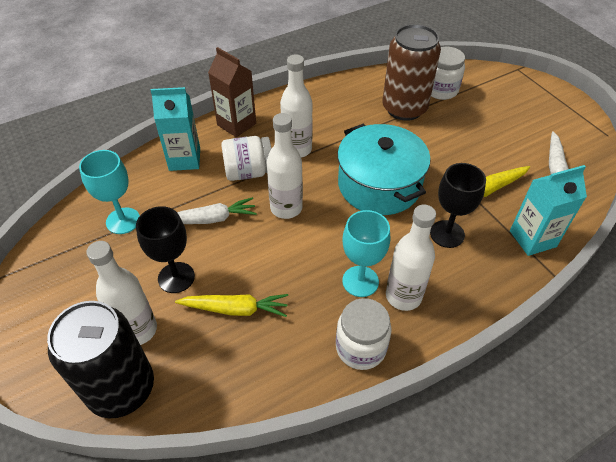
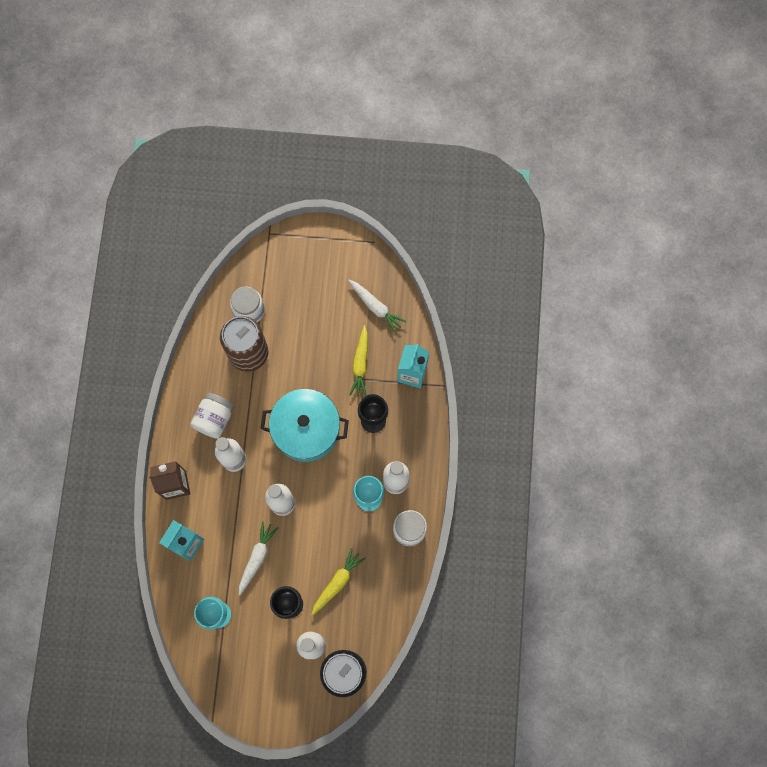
camera: 55 degrees left, 25 degrees up
white jar [221,136,272,181] -> white jar moved to [190,393,233,439]

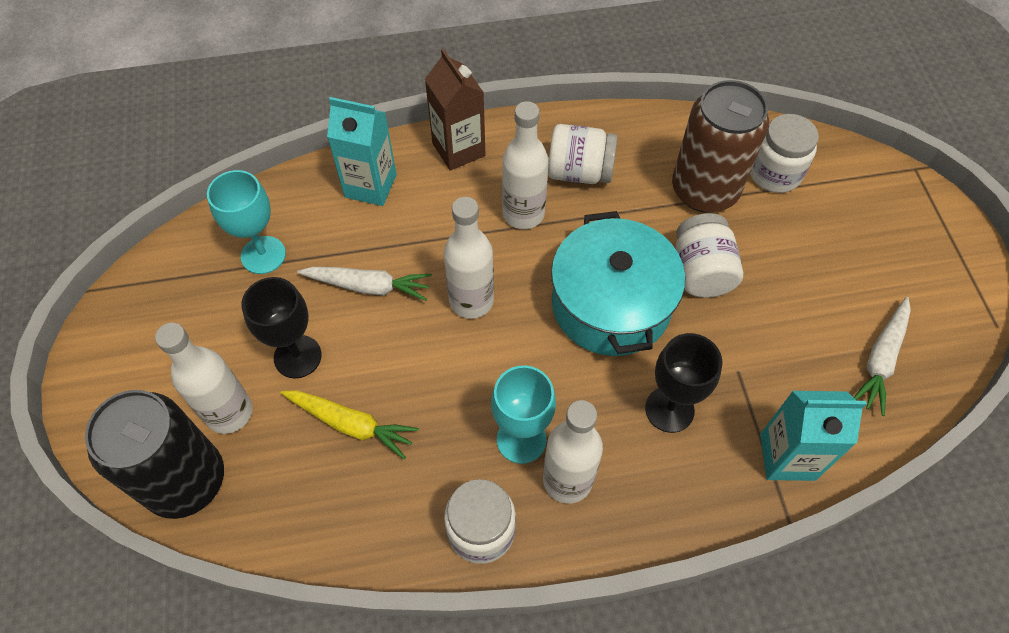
camera: 75 degrees right, 15 degrees down
yellow carrot [349,325,368,396] -> none
none -> white jar [676,213,743,298]

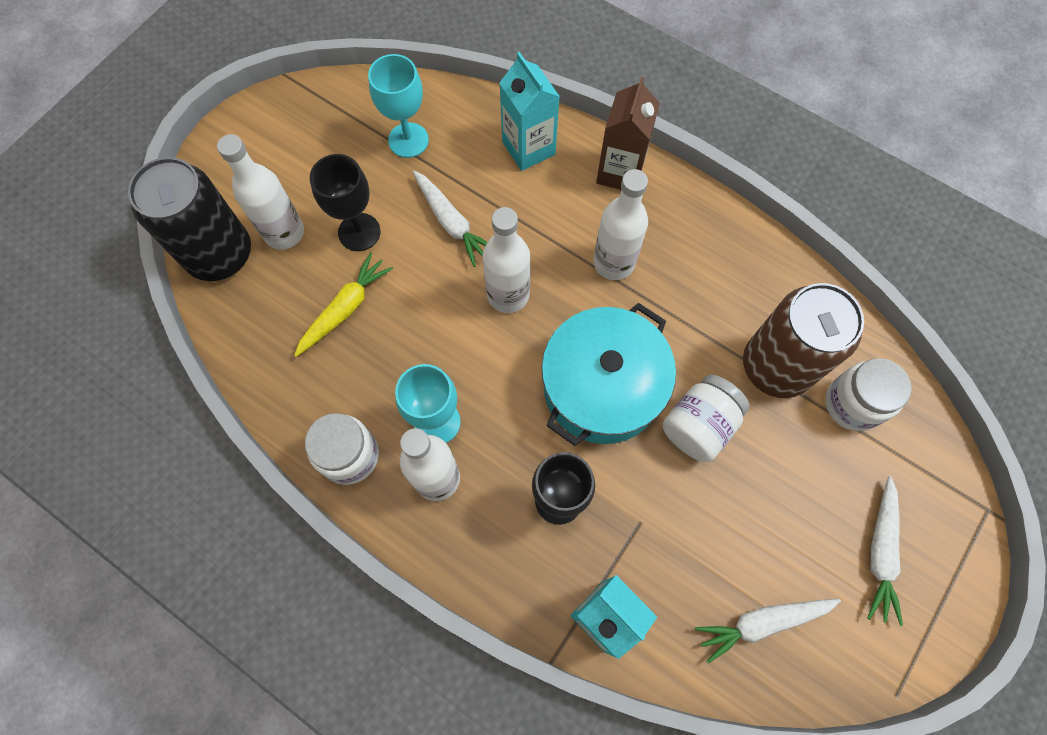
camera: 45 degrees right, 10 degrees up
yellow carrot [280,391,419,459] -> yellow carrot turned 120 degrees counterclockwise [294,252,393,357]
white jar [548,124,617,184] -> none
none -> white carrot [867,476,903,626]

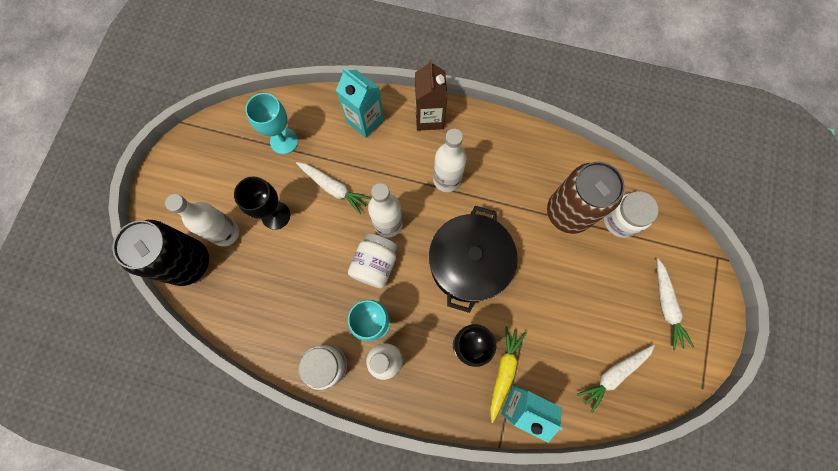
camera: 20 degrees left, 5 degrees up
yellow carrot [294,252,393,357] -> yellow carrot moved to [490,326,526,423]
turquoise pot [541,303,676,446] -> black pot [429,206,518,313]
white jar [663,374,750,462] -> white jar moved to [348,233,398,288]

